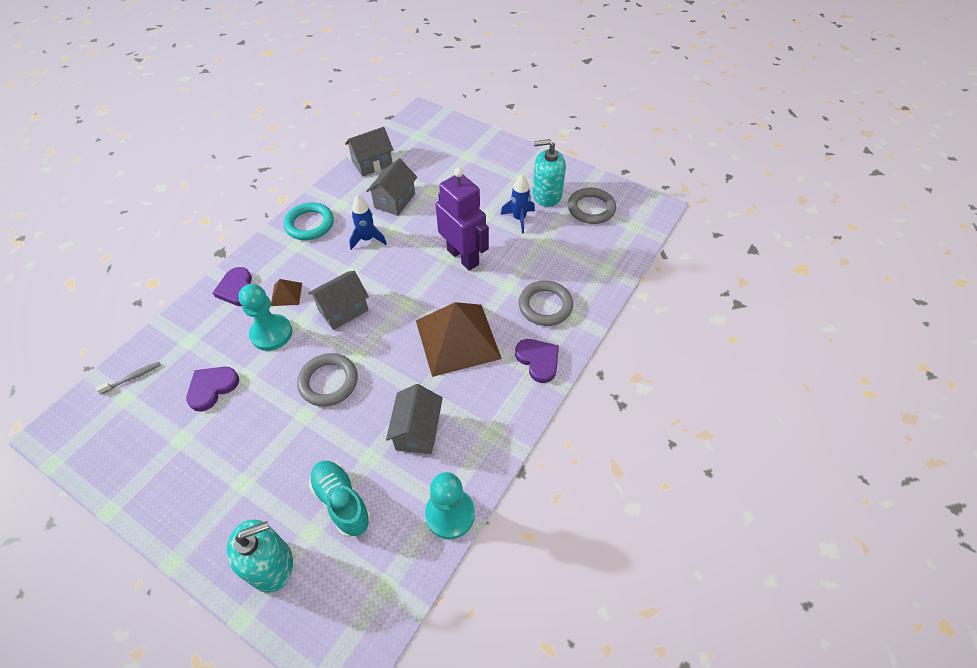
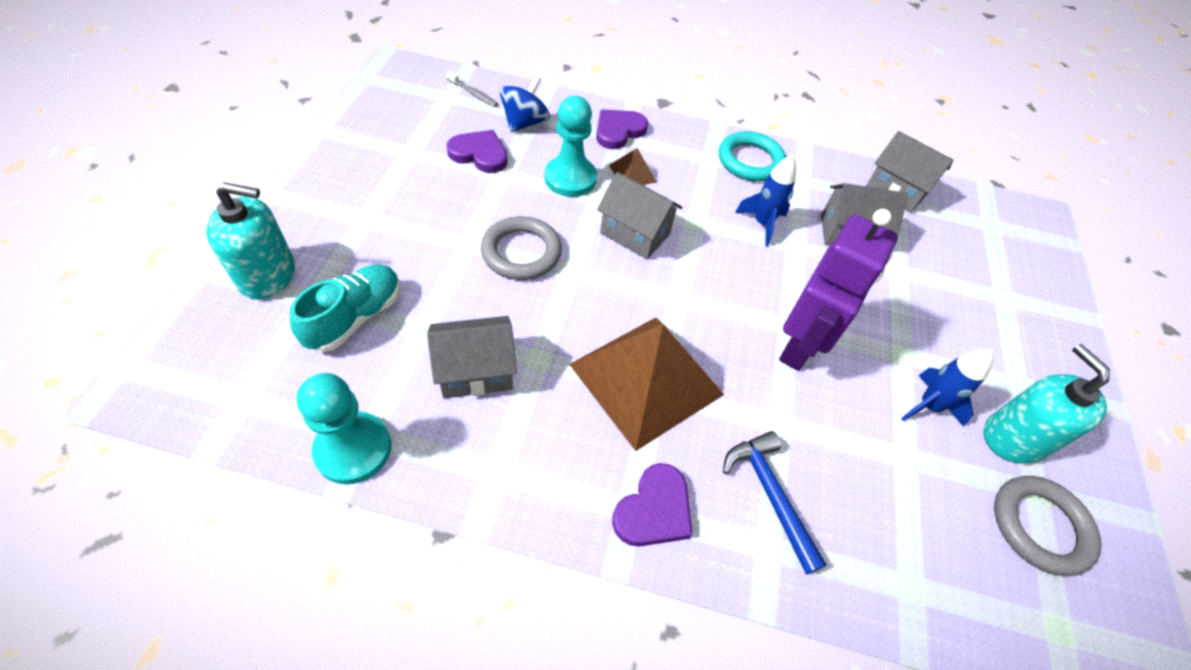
camera: 65 degrees right, 0 degrees up
turquoise soap dispenser [227,520,293,593] -> turquoise soap dispenser turned 45 degrees counterclockwise [206,182,295,300]
grey ring [518,281,573,326] -> blue hammer [723,431,827,574]
none -> blue spinning top [499,76,550,132]

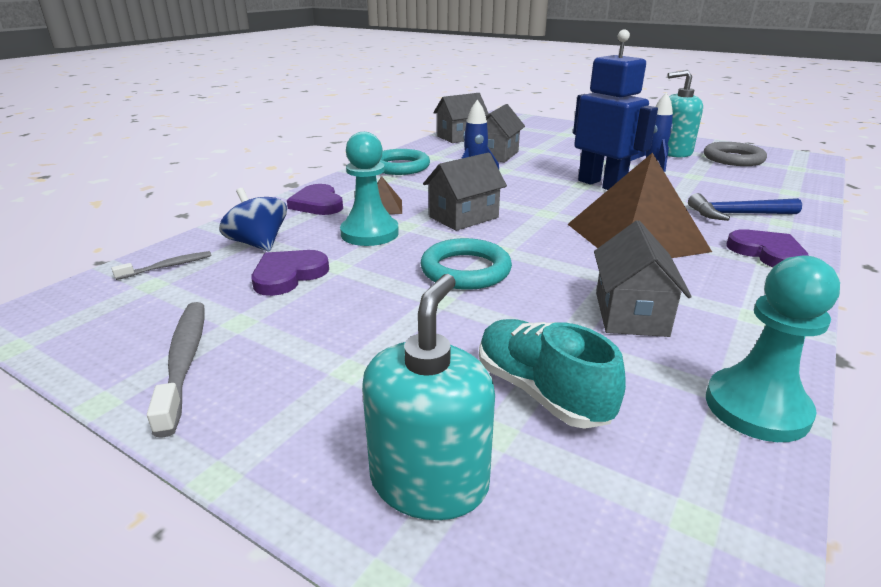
camera: 65 degrees left, 25 degrees down
grey ring [481,216,562,280] -> turquoise ring [420,238,512,290]
purple robot [779,209,898,371] -> blue robot [573,29,658,190]
none -> grey toothbrush [147,302,205,438]

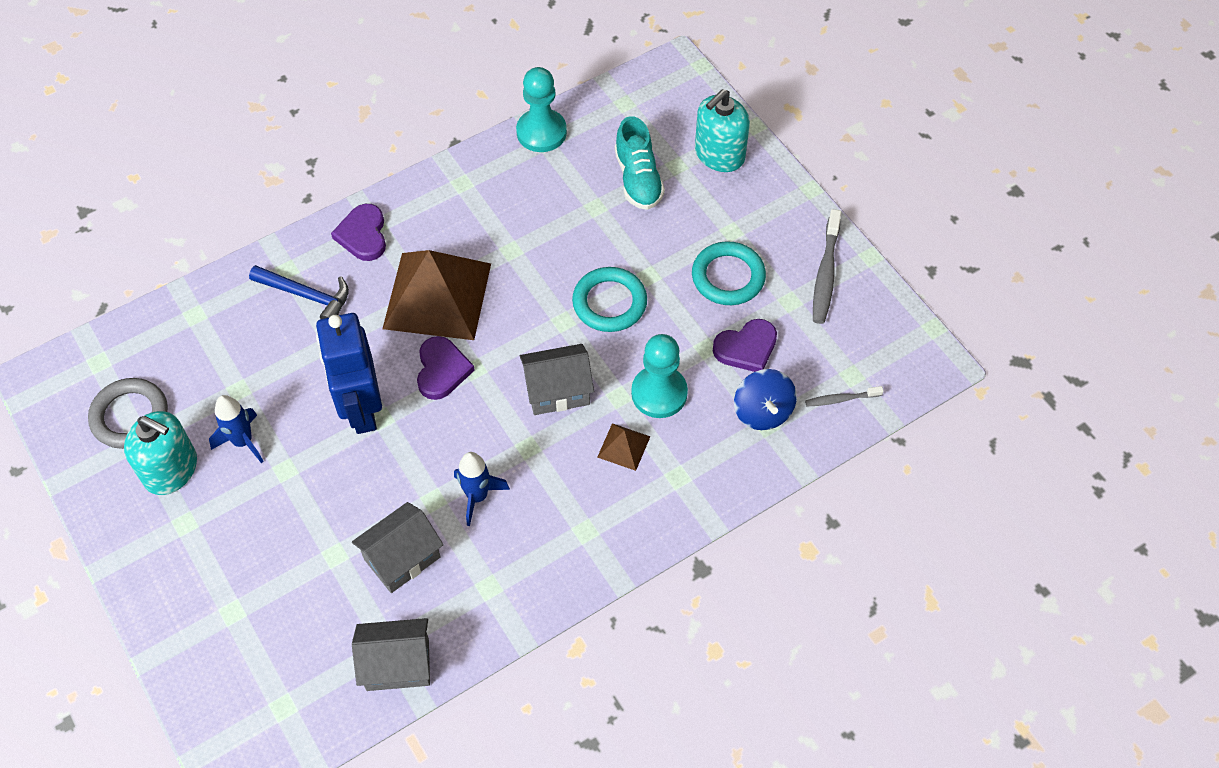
camera: 155 degrees left, 30 degrees up
purple heart [287,184,343,215] -> purple heart moved to [417,336,475,400]
turquoise ring [380,149,430,175] -> turquoise ring moved to [692,241,766,305]
grey house [594,220,692,337] -> none

